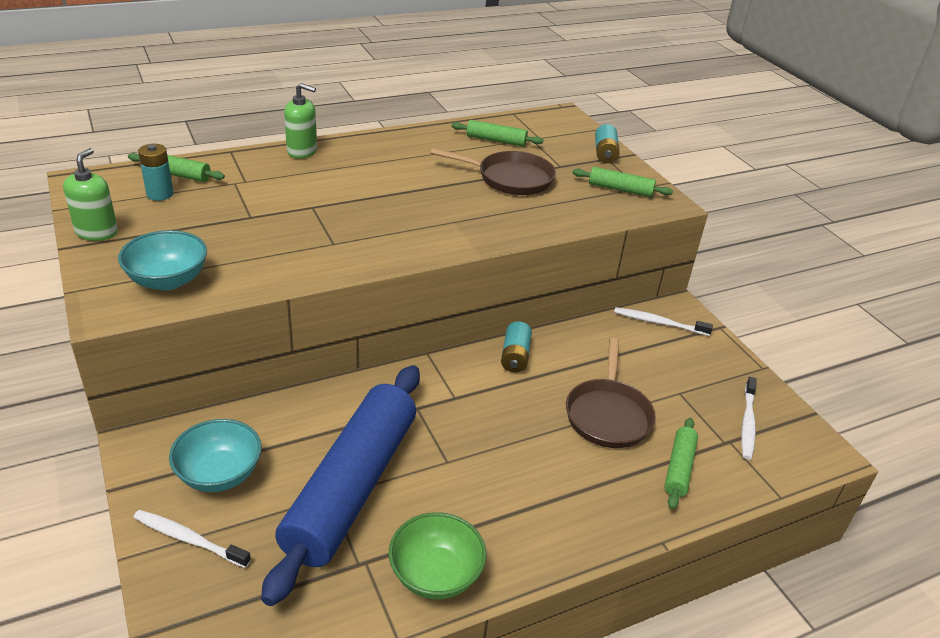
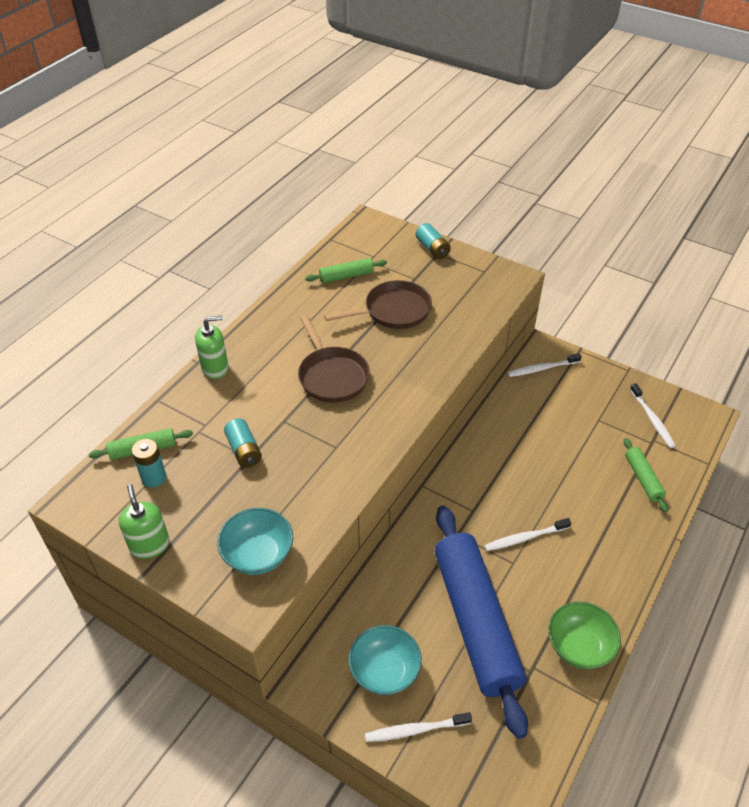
camera: 30 degrees left, 10 degrees up
turquoise battery [501,321,532,373] -> turquoise battery moved to [224,418,262,468]
brown pan [566,338,656,448] -> brown pan moved to [298,315,370,403]
green rolling pin [572,167,673,197] -> none
none -> white toothbrush [484,518,571,551]

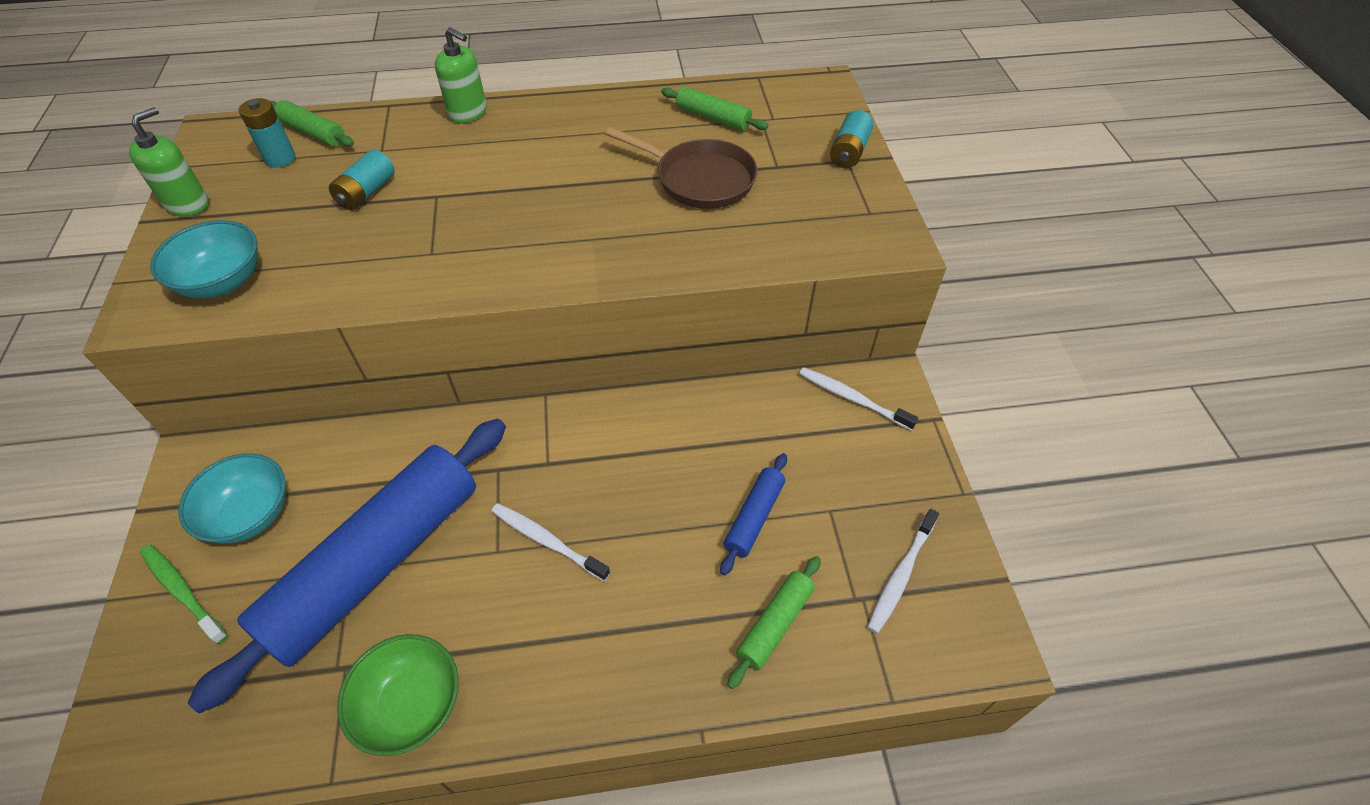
camera: 50 degrees right, 5 degrees up
brown pan [298,315,370,403] -> none
white toothbrush [365,712,472,742] -> green toothbrush [140,545,228,644]
none -> blue rolling pin [720,453,787,575]

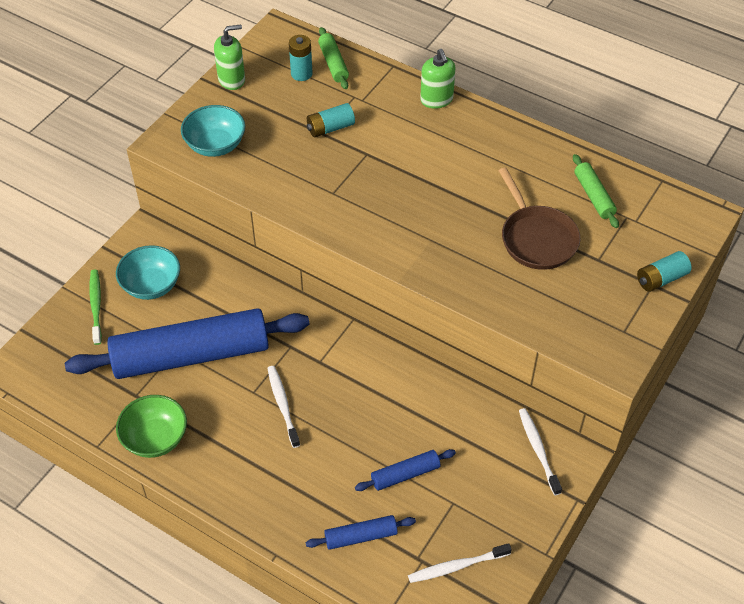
camera: 40 degrees right, 0 degrees up
green rolling pin [727,556,821,689] -> blue rolling pin [306,515,416,550]

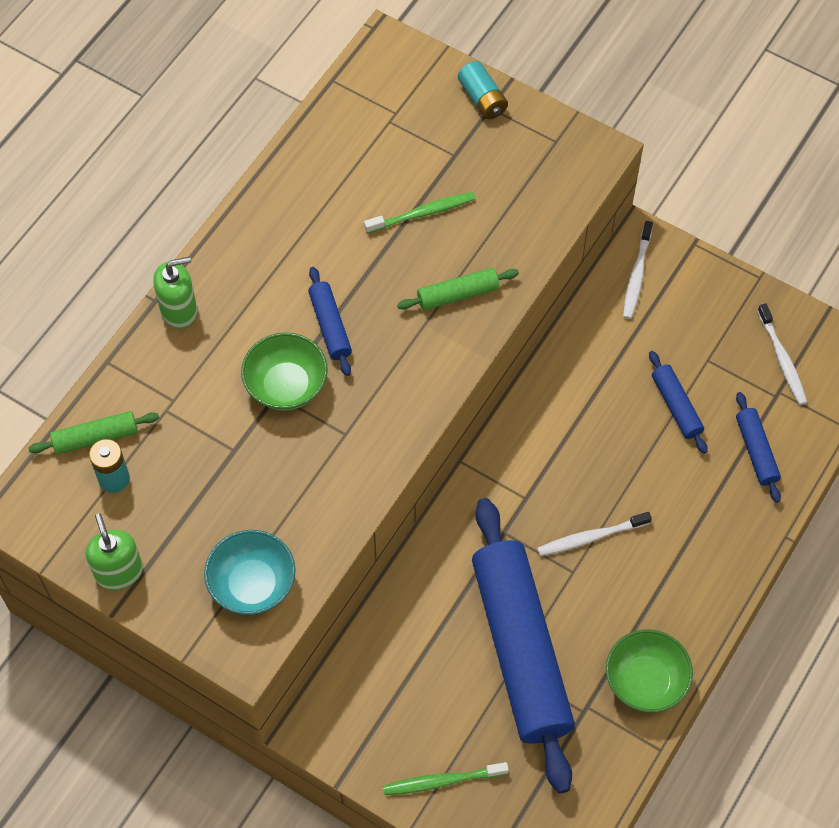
camera: 90 degrees left, 10 degrees up
turquoise bowl [116,245,180,300] -> none
turquoise battery [307,103,355,137] -> none
brown pan [499,168,580,270] -> green toothbrush [364,192,476,234]
white toothbrush [519,408,562,496] -> white toothbrush turned 60 degrees counterclockwise [623,221,653,319]
green rolling pin [573,154,619,228] -> green rolling pin moved to [397,268,519,310]
none -> green bowl [241,332,328,411]
none -> blue rolling pin [308,267,352,376]

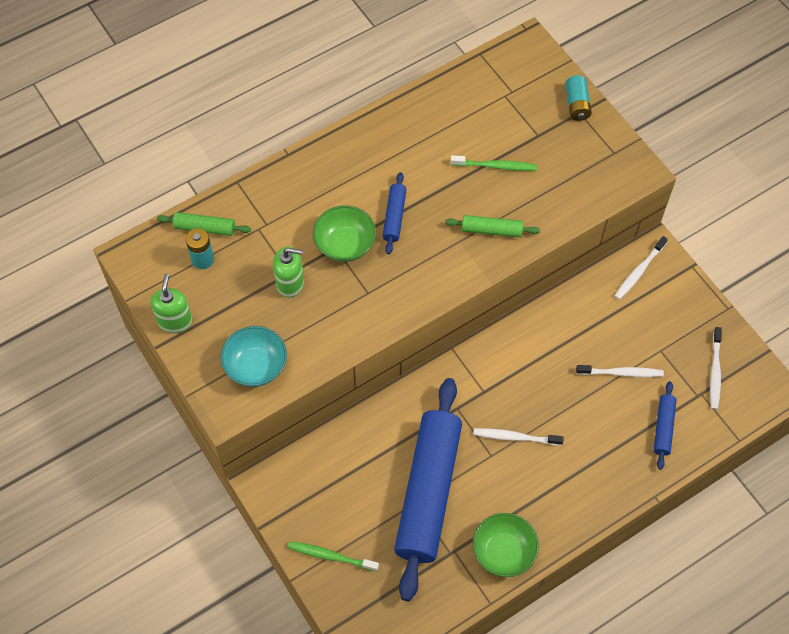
camera: 25 degrees right, 0 degrees up
green soap dispenser [153,257,197,329] -> green soap dispenser moved to [273,247,304,298]
blue rolling pin [649,351,707,454] -> white toothbrush [576,365,664,377]

